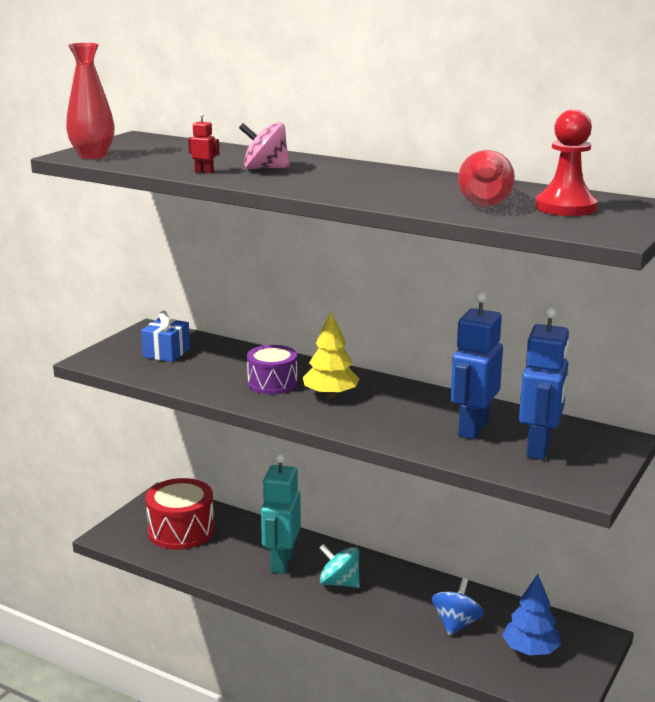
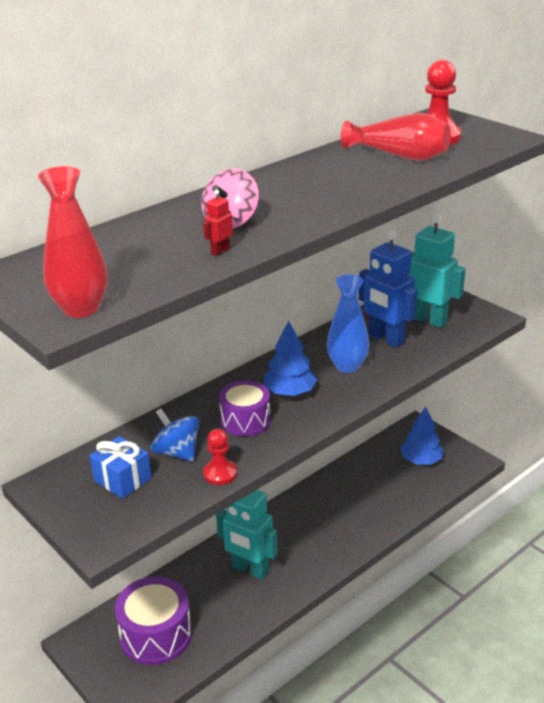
camera: 70 degrees left, 10 degrees up
red drum [145,478,215,550] -> purple drum [115,577,192,665]
yellow tree [303,312,359,398] -> blue tree [264,320,317,396]
turquoise spinning top [319,544,360,588] -> none
blue spinning top [432,578,484,636] -> blue spinning top moved to [151,409,199,461]
blue robot [519,307,570,460] -> turquoise robot [408,214,466,328]
none -> red pawn [203,429,237,485]
none -> blue vase [327,274,369,373]

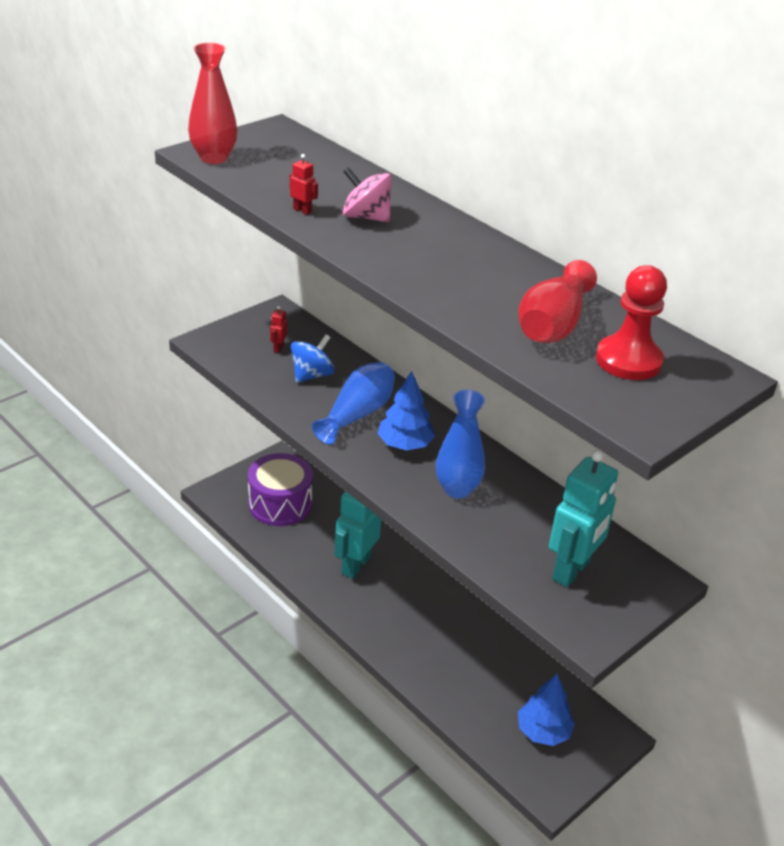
camera: 85 degrees right, 5 degrees up
blue gift [90,436,152,499] -> red robot [270,306,287,353]
red pawn [203,429,237,485] -> none
purple drum [219,380,271,436] -> blue vase [312,362,395,445]
blue robot [359,231,417,348] -> none

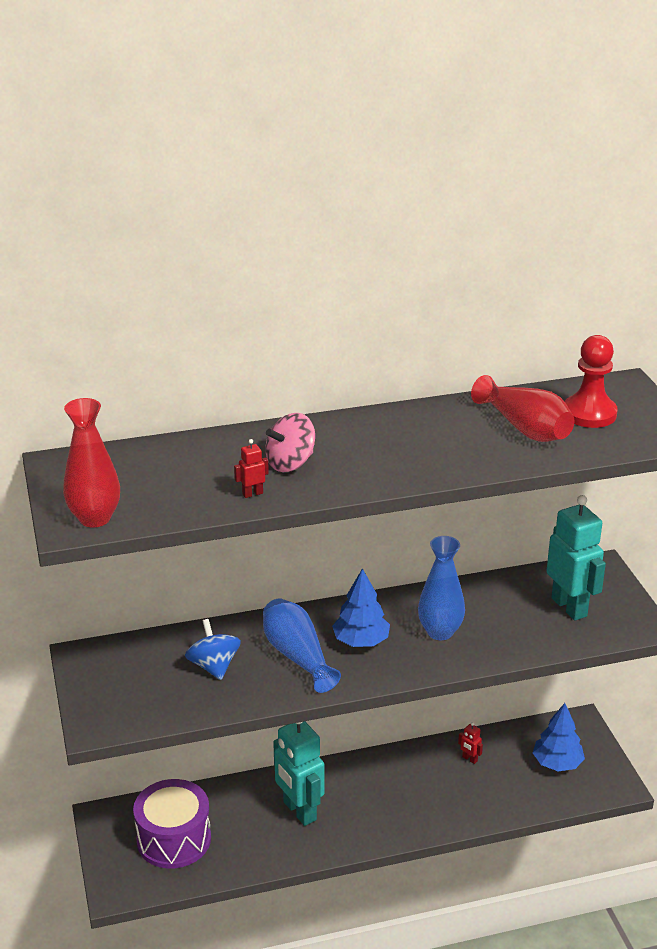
camera: 60 degrees left, 5 degrees down
red robot [270,306,287,353] -> red robot moved to [458,722,483,764]

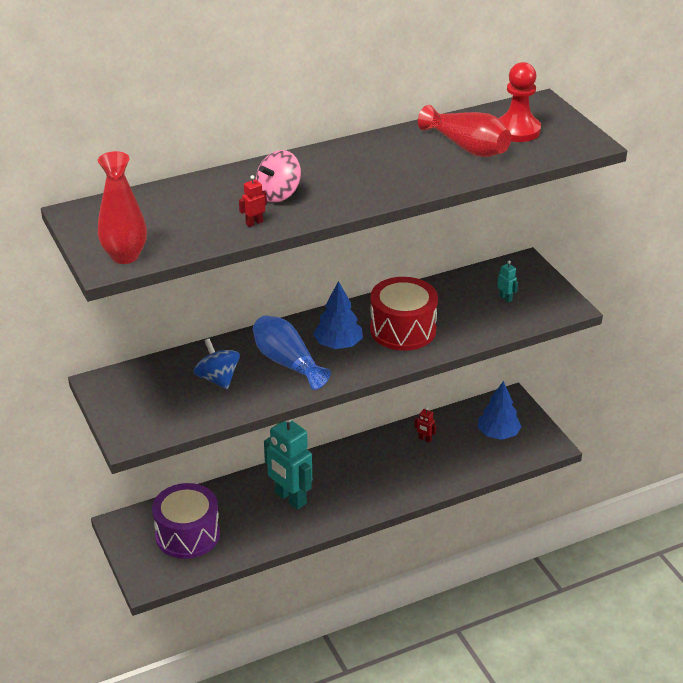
camera: 10 degrees left, 5 degrees up
blue vase [418,536,465,640] -> red drum [370,277,438,351]
turquoise robot [547,495,606,621] -> turquoise robot [497,260,518,303], size x0.40

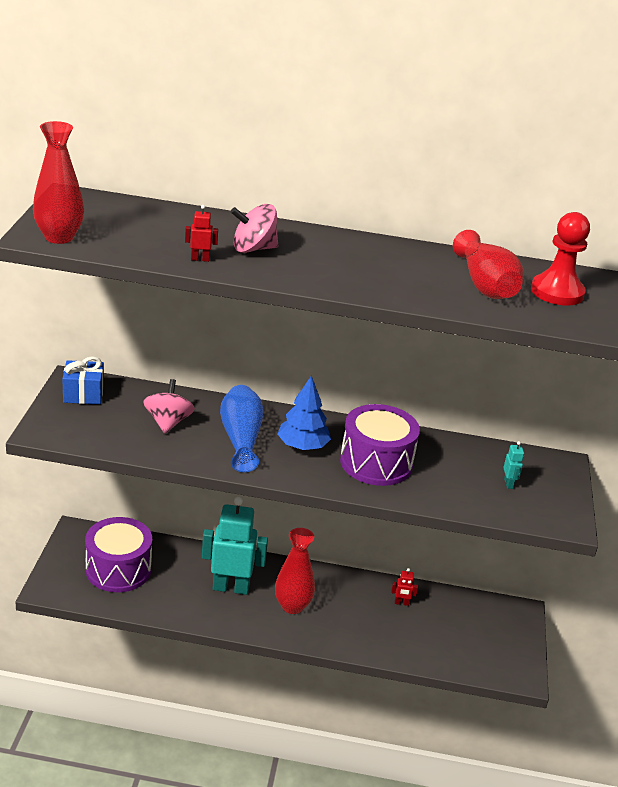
camera: 30 degrees right, 5 degrees down
blue spinning top [194,338,240,389] -> pink spinning top [143,379,195,434]
turquoise robot [264,419,312,510] -> turquoise robot turned 105 degrees clockwise [202,497,268,595]
red drum [370,277,438,351] -> purple drum [340,404,420,486]
red robot [414,407,436,443] -> red robot turned 60 degrees counterclockwise [391,568,418,606]
blue tree [478,381,521,440] -> none
none -> blue gift [62,356,104,404]
none -> red vase [275,528,315,614]

